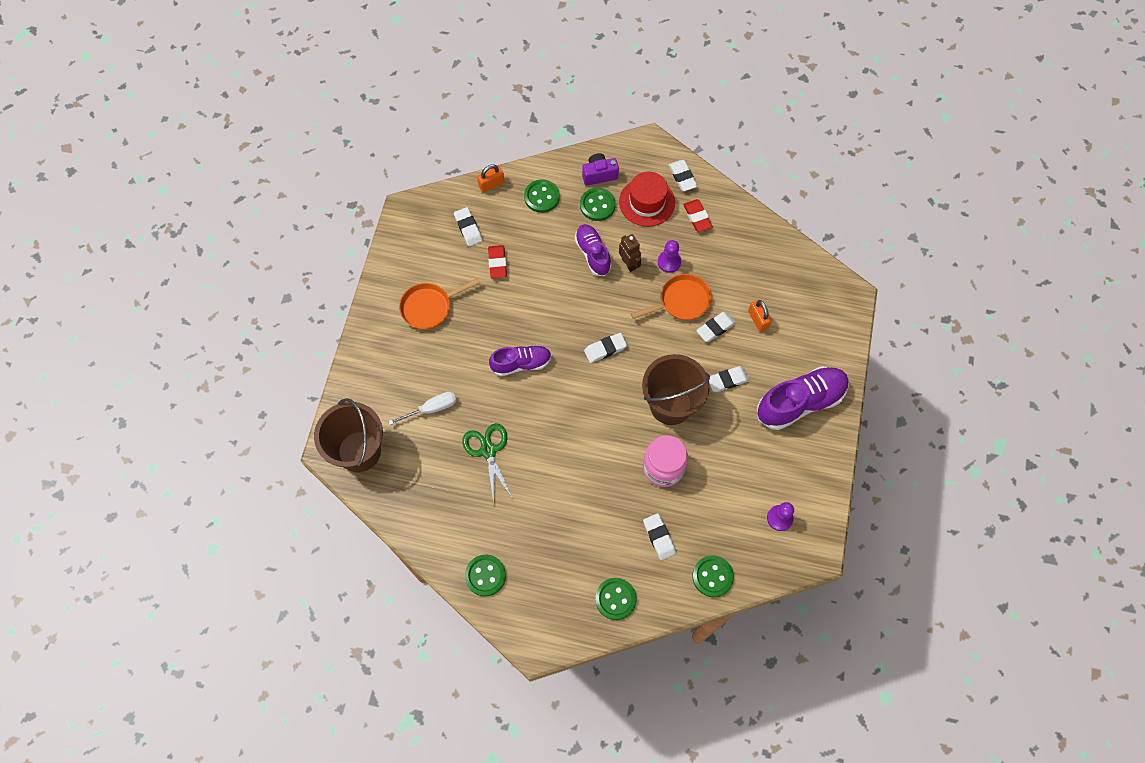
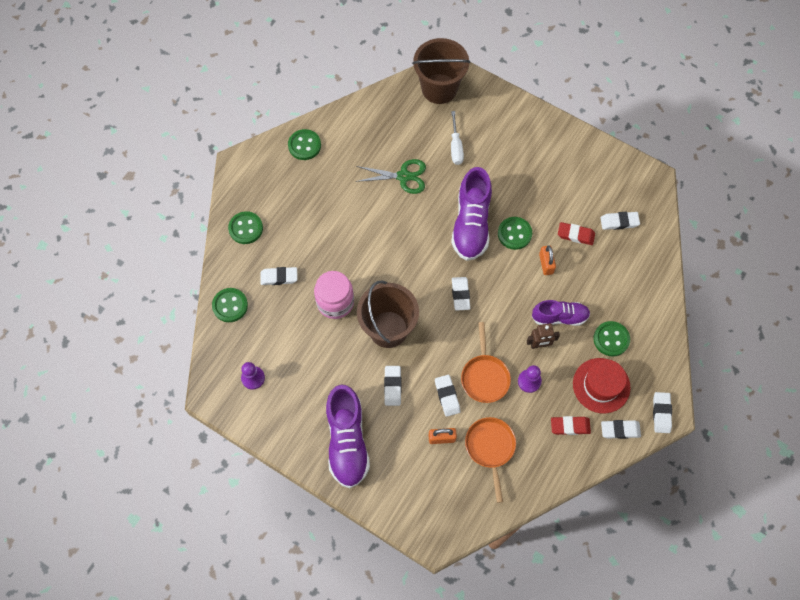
camera: 110 degrees right, 0 degrees up
orange pan [399,278,480,330] -> orange pan moved to [465,417,516,503]
orange padlock [477,164,504,192] -> orange padlock moved to [539,245,556,275]
purple shoe [489,345,552,376] -> purple shoe [451,167,492,261], size x1.60
green button [524,179,560,213] -> green button moved to [498,217,532,250]
purple camera [582,153,619,186] -> none
none -> white eraser [653,392,672,433]

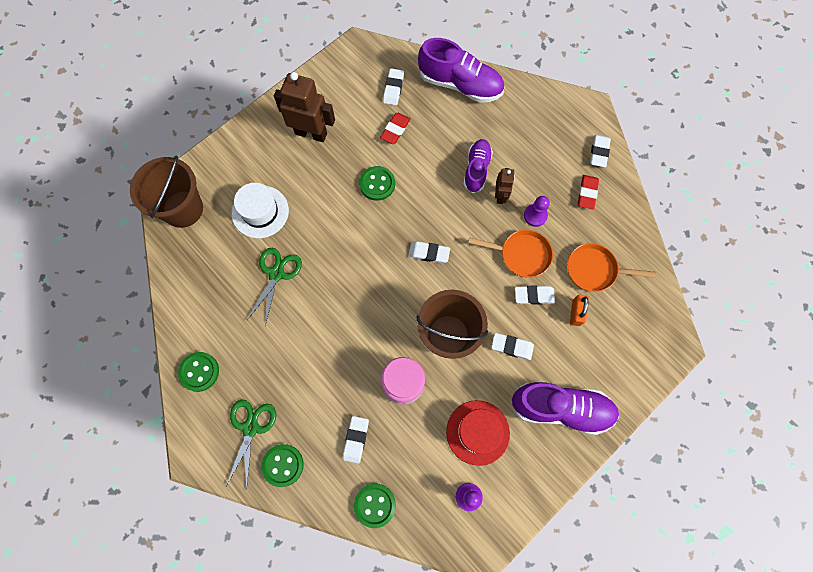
camera: 75 degrees left, 5 degrees up
white screwdriver [451,111,464,165] -> white hat [232,183,289,239]
purple shoe [451,167,492,261] -> purple shoe moved to [418,38,504,103]
orange padlock [539,245,556,275] -> none
red hat [573,358,631,413] -> red hat moved to [446,400,510,466]
green button [593,321,630,357] -> none
white eraser [653,392,672,433] -> none
none -> green scissors [226,399,277,490]
none -> brown robot [274,72,335,142]

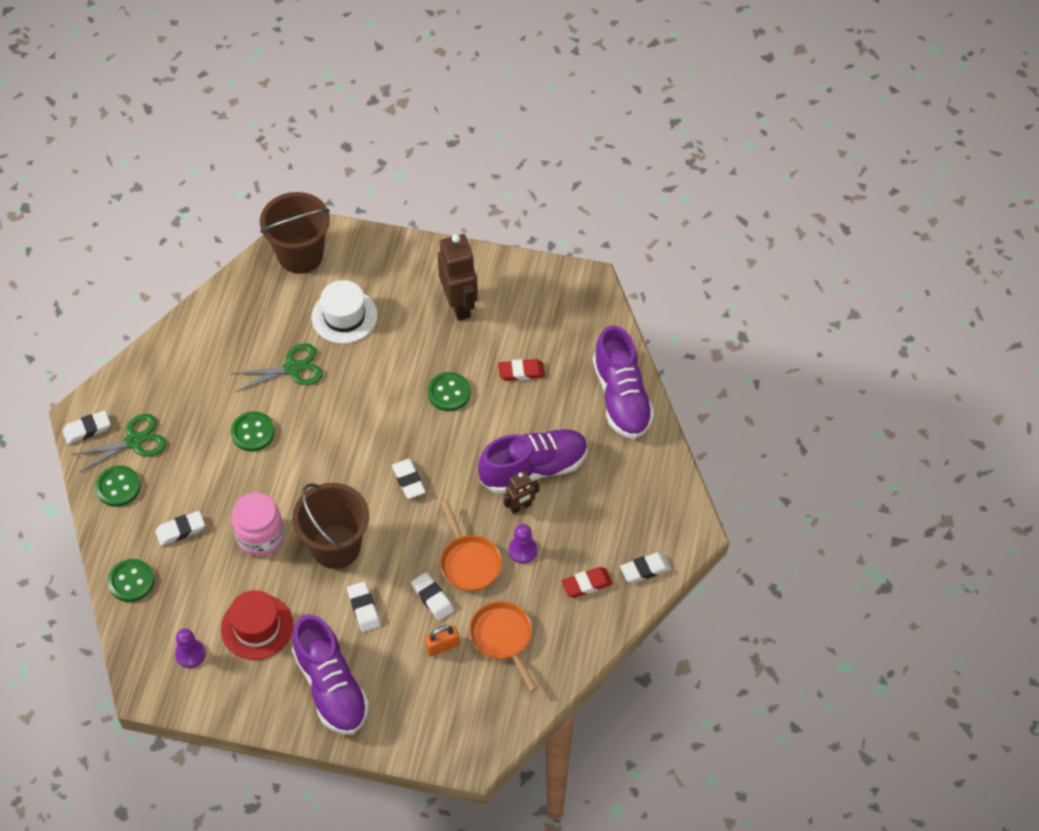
camera: 55 degrees right, 15 degrees down
green button [178,352,219,392] -> green button moved to [231,411,275,452]
white eraser [383,68,404,105] -> white eraser moved to [63,411,111,444]
purple shoe [463,139,493,193] -> purple shoe [478,429,588,494], size x1.60

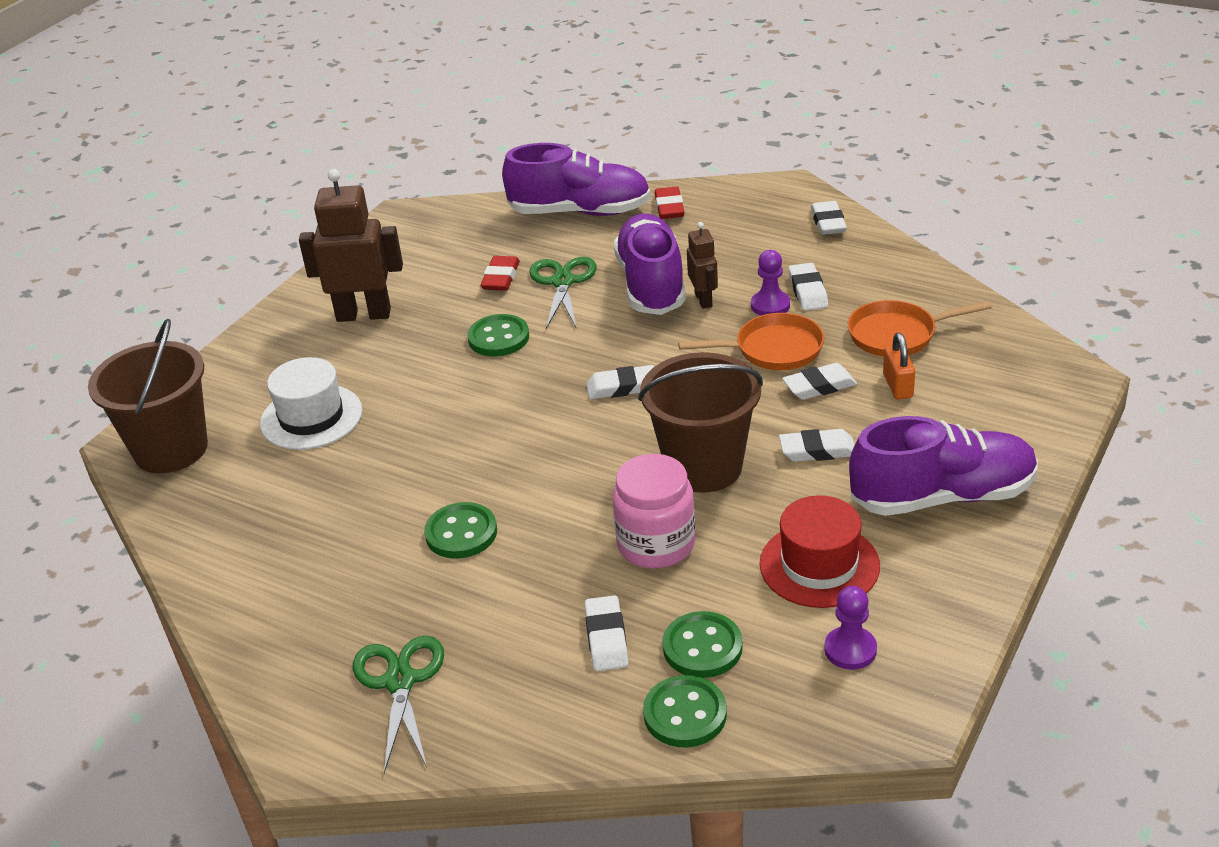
camera: 70 degrees left, 20 degrees down
white eraser [63,411,111,444] -> white eraser moved to [788,263,828,311]
green button [95,465,141,507] -> green button moved to [662,611,743,678]
green scissors [231,344,323,392] -> green scissors moved to [529,257,597,329]
red eraser [561,567,613,598] -> red eraser moved to [655,187,685,219]

